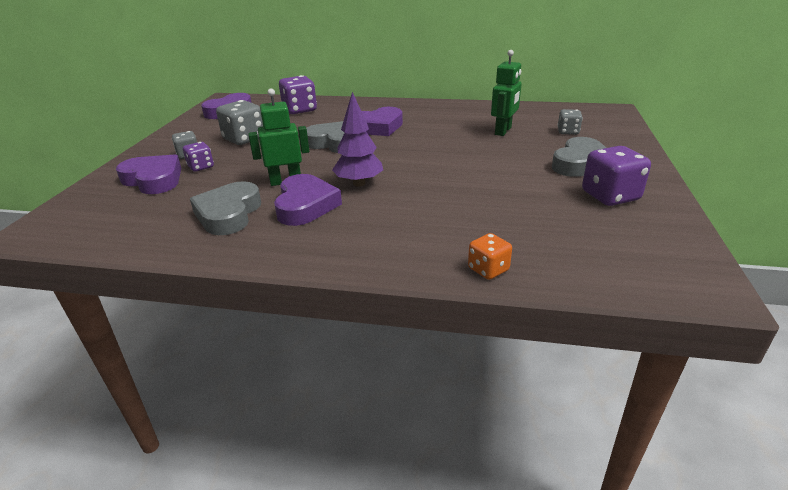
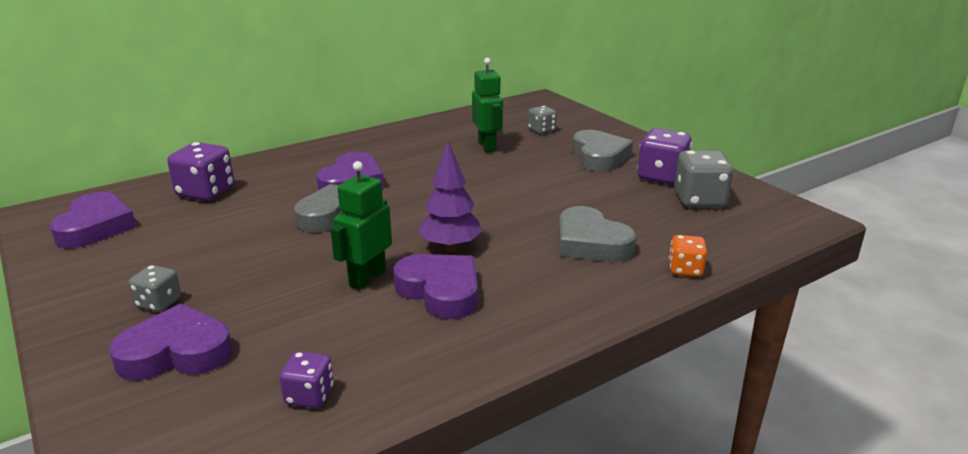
camera: 45 degrees left, 5 degrees down
purple dice [183,142,214,172] -> purple dice moved to [279,351,334,408]
grey heart [190,181,261,235] -> grey heart moved to [559,206,636,262]
grey dice [216,100,263,145] -> grey dice moved to [674,150,734,207]

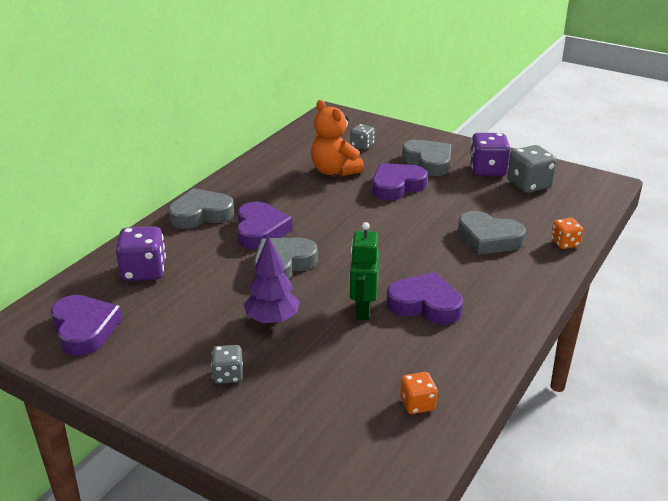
camera: 25 degrees left, 5 degrees up
purple heart [109,303,233,380] -> purple heart moved to [372,163,428,201]
purple dice [279,351,334,408] -> orange dice [400,372,437,414]
purple tree [418,141,482,251] -> purple tree moved to [243,236,300,325]
green robot [472,58,503,152] -> orange teddy bear [311,100,364,176]
none -> grey heart [168,188,234,229]

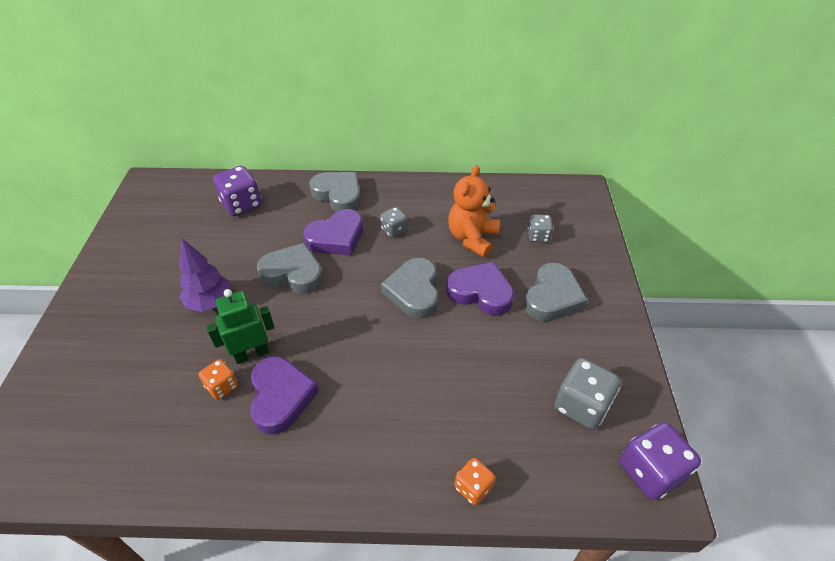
camera: 60 degrees right, 15 degrees up
purple heart [51,295,122,356] -> none
grey dice [211,345,243,384] -> grey dice moved to [380,207,407,238]
orange dice [400,372,437,414] -> orange dice moved to [199,359,238,400]
grey heart [458,211,526,255] -> grey heart moved to [381,258,438,319]
purple dice [469,133,510,176] -> purple dice moved to [620,422,701,500]

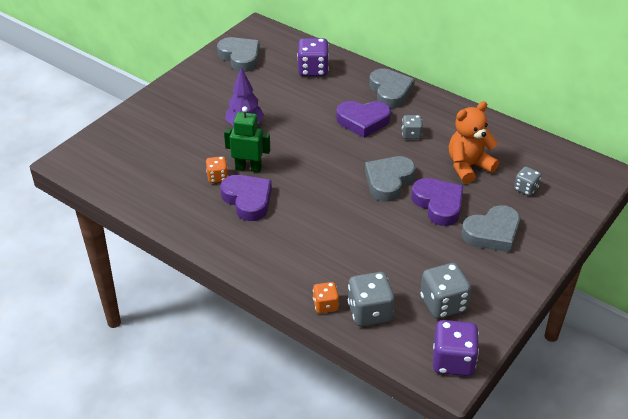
camera: 35 degrees right, 5 degrees down
purple heart [250,357,319,434] -> purple heart turned 60 degrees counterclockwise [220,175,272,221]
grey heart [257,243,323,294] -> grey heart moved to [217,37,260,72]
none -> grey dice [348,272,395,326]

